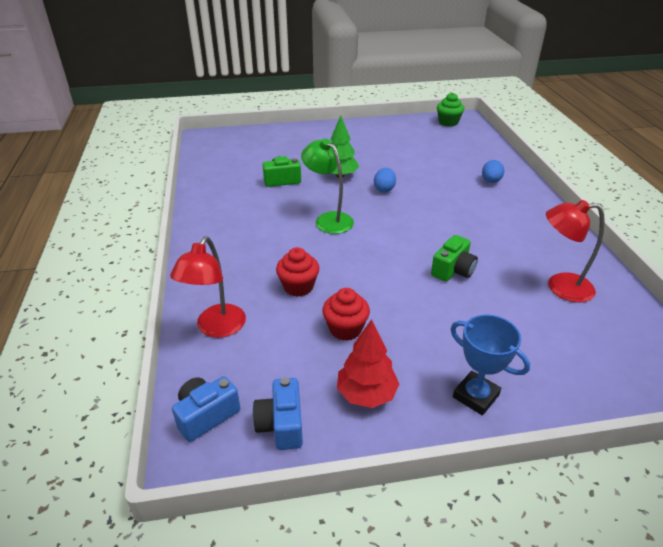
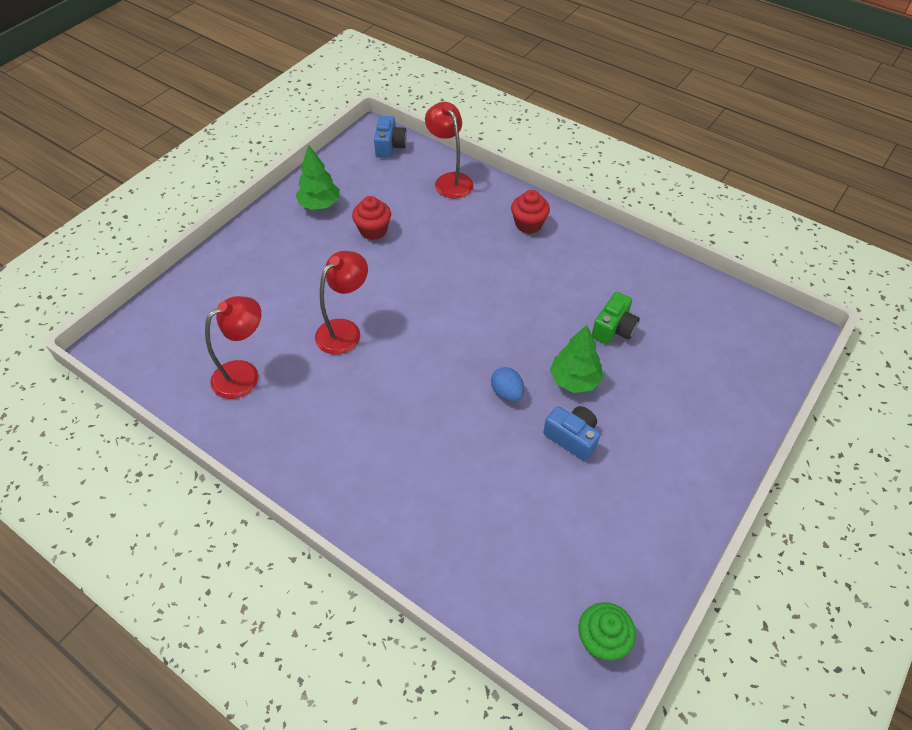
camera: 135 degrees right, 15 degrees up
blue camera [253,377,303,450] -> blue camera moved to [543,406,600,461]
red cupcake [276,247,319,297] -> red cupcake moved to [511,190,550,234]
green lamp [301,138,354,234] -> none
red tree [337,319,400,408] -> green tree [295,144,340,210]
green camera [431,235,478,282] -> red lamp [315,251,368,355]
blue trophy [450,314,530,416] -> none
blue egg [482,160,504,183] -> none

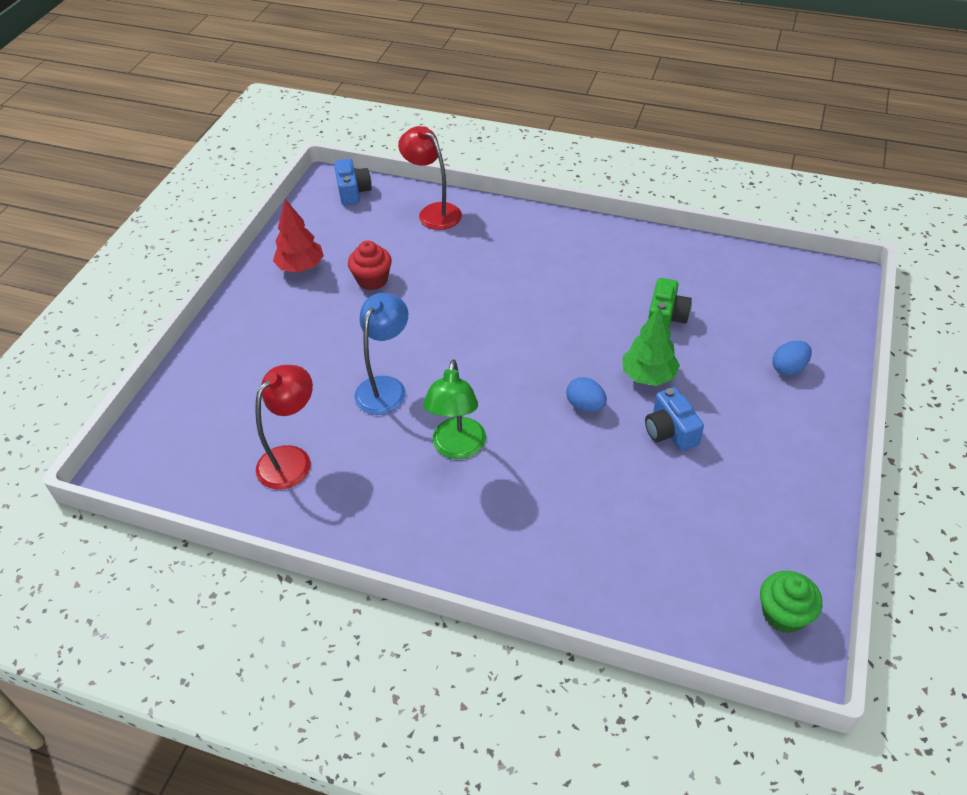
camera: 15 degrees left, 5 degrees down
green tree [295,144,340,210] -> red tree [273,199,324,272]
red lamp [315,251,368,355] -> blue lamp [354,293,408,415]
red cupcake [511,190,550,234] -> none
blue camera [543,406,600,461] -> blue camera turned 135 degrees counterclockwise [645,387,704,451]
none -> green lamp [423,359,486,459]
none -> blue egg [772,341,812,375]

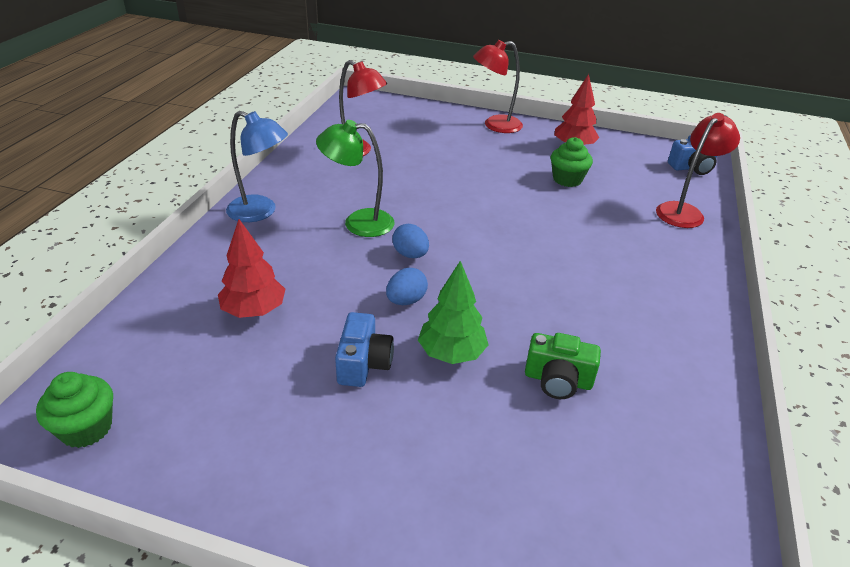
camera: 85 degrees right, 10 degrees down
red cupcake [348,241,392,290] -> green cupcake [551,137,593,187]
blue lamp [354,293,408,415] -> blue lamp moved to [226,111,288,222]
blue camera [645,387,704,451] -> blue camera turned 120 degrees clockwise [335,312,394,387]
blue egg [772,341,812,375] -> blue egg moved to [392,224,429,258]
none -> red tree [218,219,285,318]
none -> red lamp [473,40,523,133]

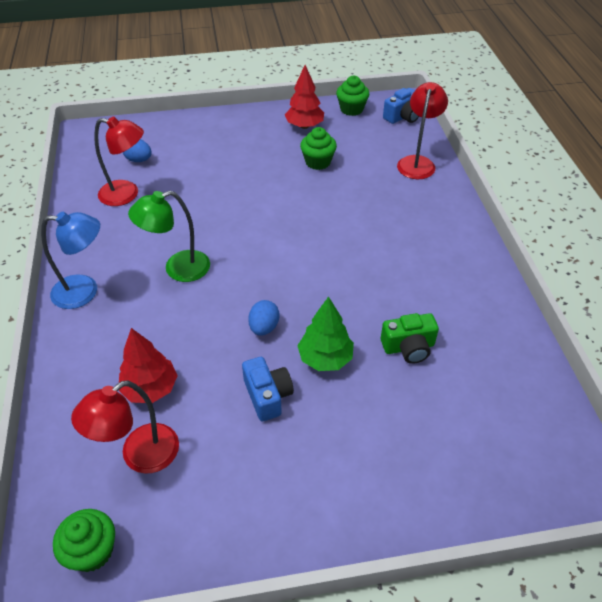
camera: 25 degrees left, 10 degrees up
blue egg [392,224,429,258] -> blue egg moved to [123,139,152,162]
red lamp [473,40,523,133] -> red lamp moved to [71,380,179,474]
none -> green cupcake [336,76,369,116]

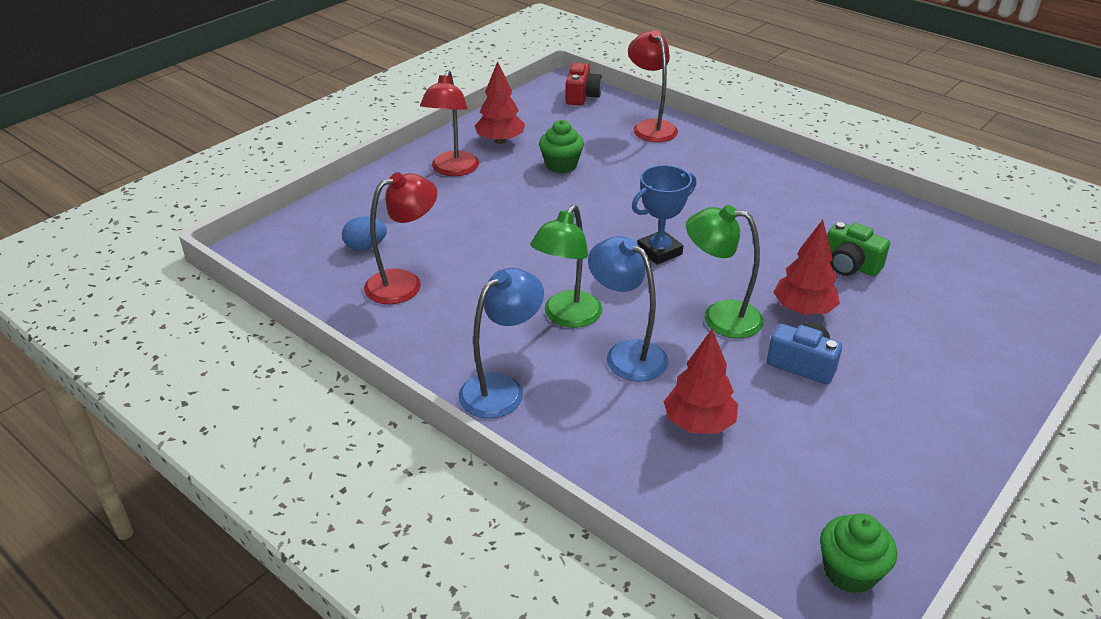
camera: 40 degrees left, 10 degrees down
red lamp [71,380,179,474] -> red lamp moved to [420,70,479,176]
blue egg [248,300,279,336] -> green lamp [686,205,764,338]
green tree [297,296,354,371] -> red tree [773,220,840,315]
green cupcake [336,76,369,116] -> none
green camera [381,313,439,364] -> green camera turned 90 degrees clockwise [827,222,890,276]
blue camera [383,88,419,124] -> red camera [565,63,602,105]
none -> blue lamp [588,236,668,382]
none -> blue trophy [632,165,696,265]

